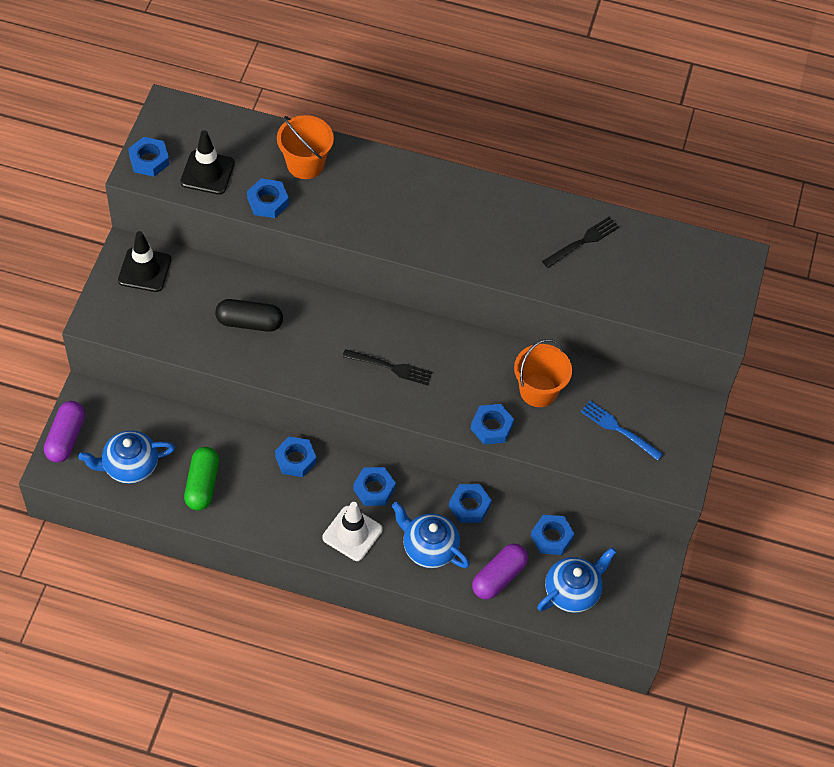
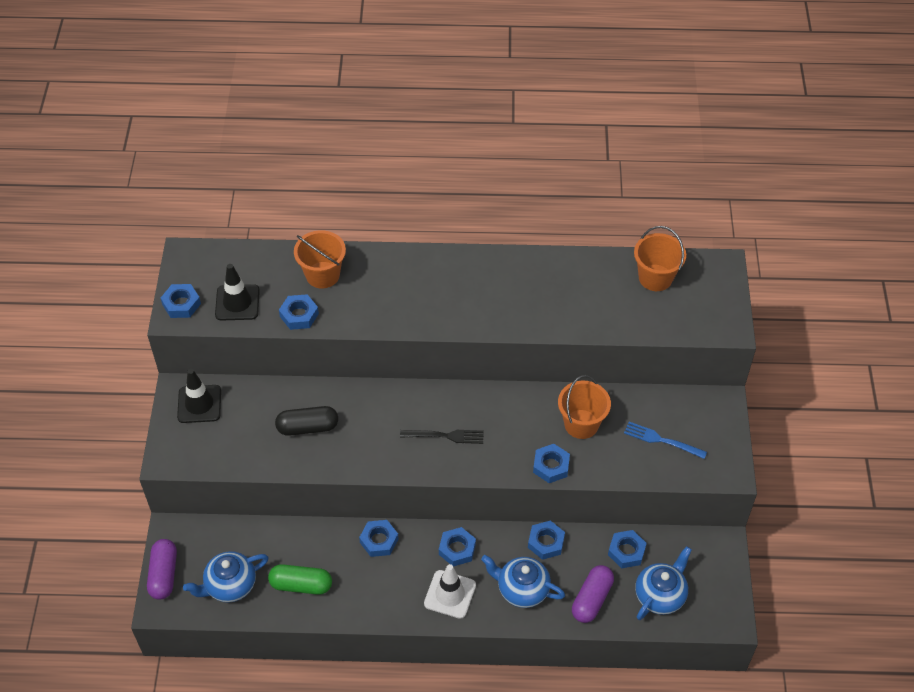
camera: 10 degrees left, 5 degrees down
green capsule [184,447,219,510] -> green capsule turned 75 degrees counterclockwise [268,564,332,595]
black fork [542,217,619,268] -> none
none -> orange bucket [634,226,686,291]

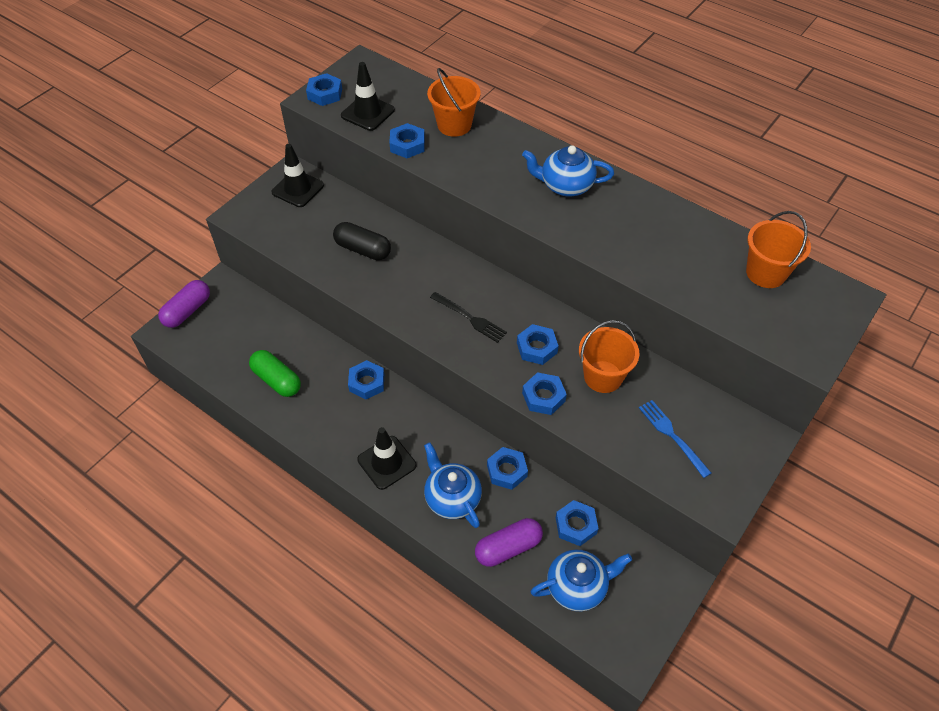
camera: 35 degrees right, 0 degrees up
blue teapot [183,551,269,603] -> blue teapot moved to [522,145,614,196]
white traffic cone [424,564,476,619] -> black traffic cone [357,427,417,490]
blue nut [439,527,476,567] -> blue nut moved to [517,324,559,365]

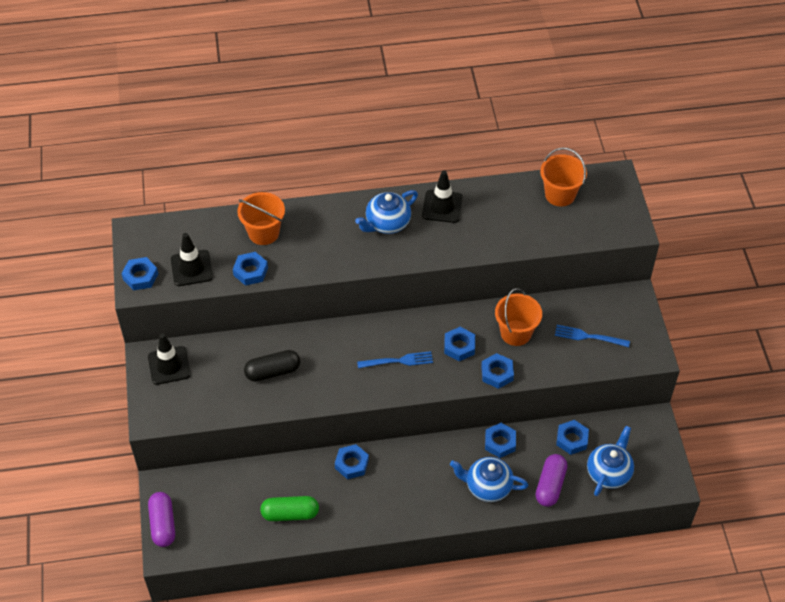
camera: 45 degrees left, 0 degrees up
black traffic cone [357,427,417,490] -> black traffic cone moved to [422,170,463,223]
black fork [430,292,507,343] -> blue fork [357,351,433,368]

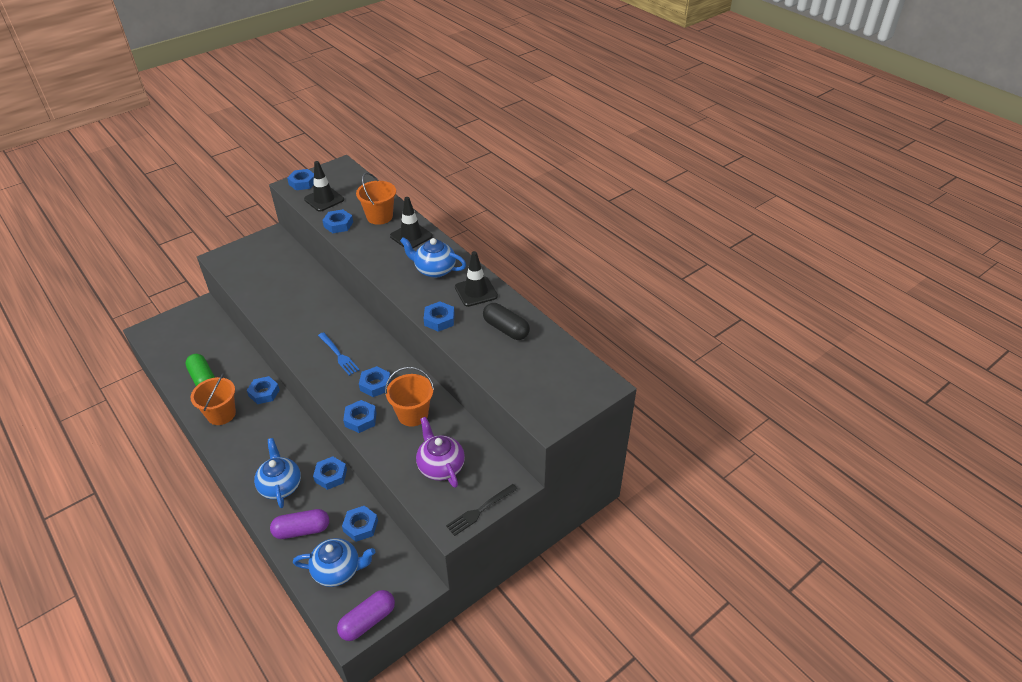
camera: 60 degrees right, 10 degrees down
black traffic cone [148,333,191,385] -> black traffic cone moved to [390,197,433,248]
purple capsule [148,492,175,547] -> purple capsule moved to [337,590,395,641]
black capsule [244,350,300,382] -> black capsule moved to [483,303,530,340]
orange bucket [540,147,587,207] -> orange bucket moved to [191,373,236,425]
blue fork [555,325,630,347] -> purple teapot [416,417,465,488]
none -> blue nut [424,301,455,332]
none -> black fork [446,484,518,536]

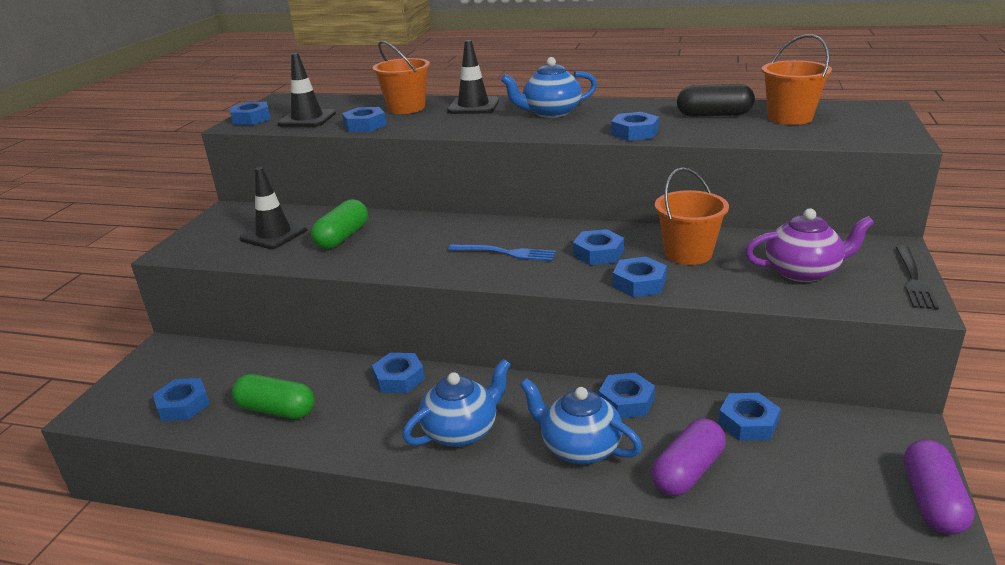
camera: 35 degrees left, 15 degrees down
orange bucket [191,373,236,425] -> orange bucket moved to [762,34,832,125]
blue teapot [293,538,375,587] -> blue teapot moved to [402,359,511,447]
purple teapot [416,417,465,488] -> purple teapot turned 150 degrees clockwise [745,208,874,282]
black traffic cone [455,251,498,307] -> black traffic cone moved to [240,167,308,249]
none -> blue nut [153,378,210,421]
none -> green capsule [311,199,368,249]

